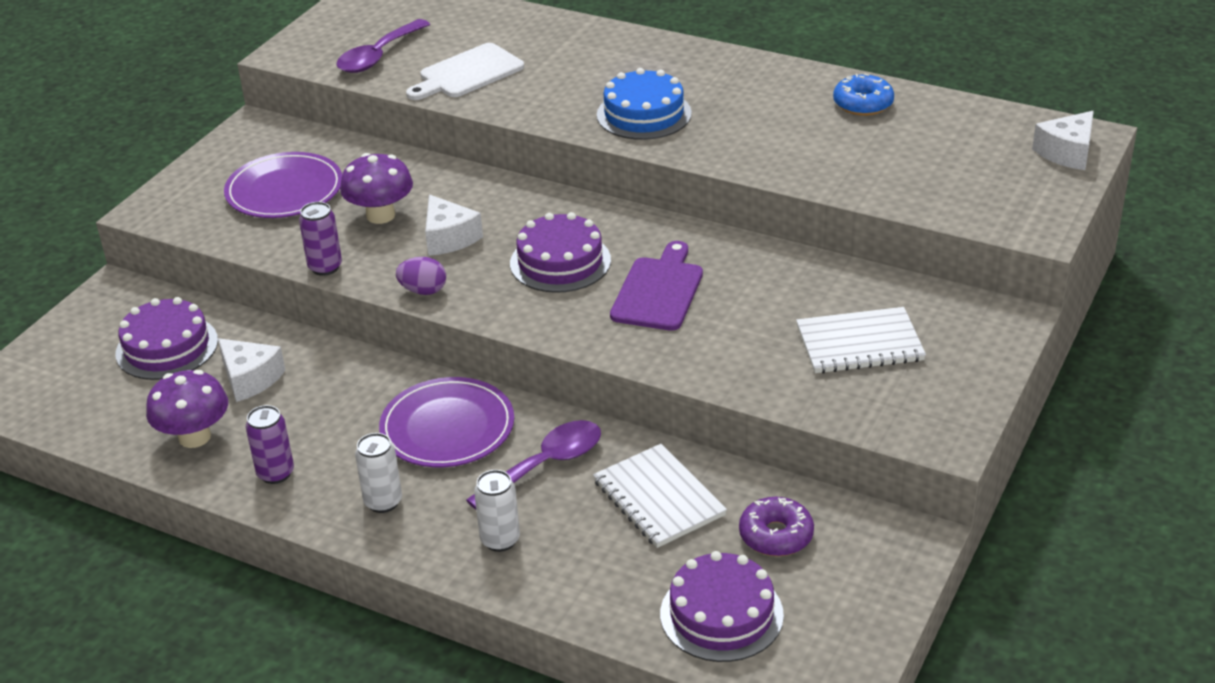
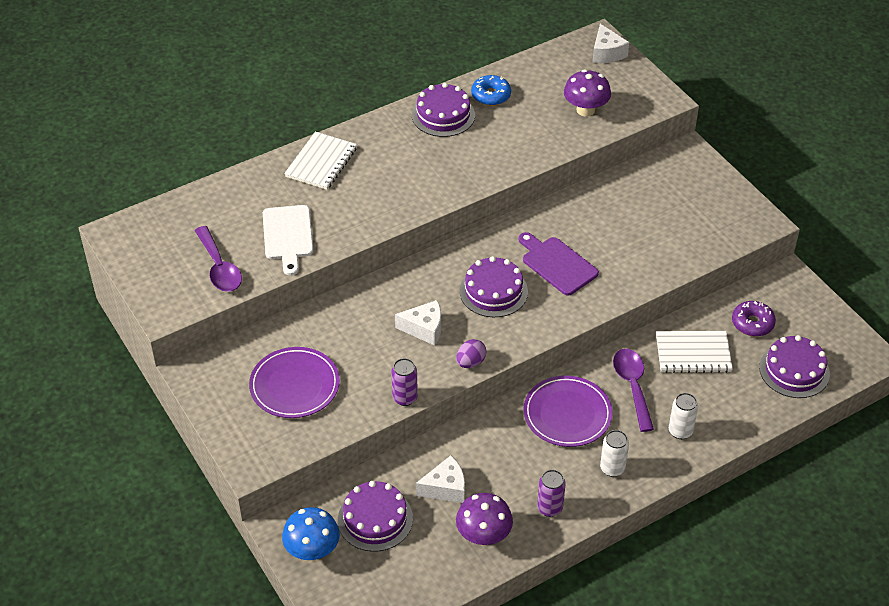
camera: 60 degrees left, 10 degrees up
purple mushroom [340,153,413,224] -> purple mushroom moved to [564,70,611,117]
blue cake [597,68,692,140] -> none
white notebook [796,307,926,373] -> white notebook moved to [284,132,357,190]
none -> blue mushroom [282,507,340,561]
none -> purple cake [412,83,475,137]

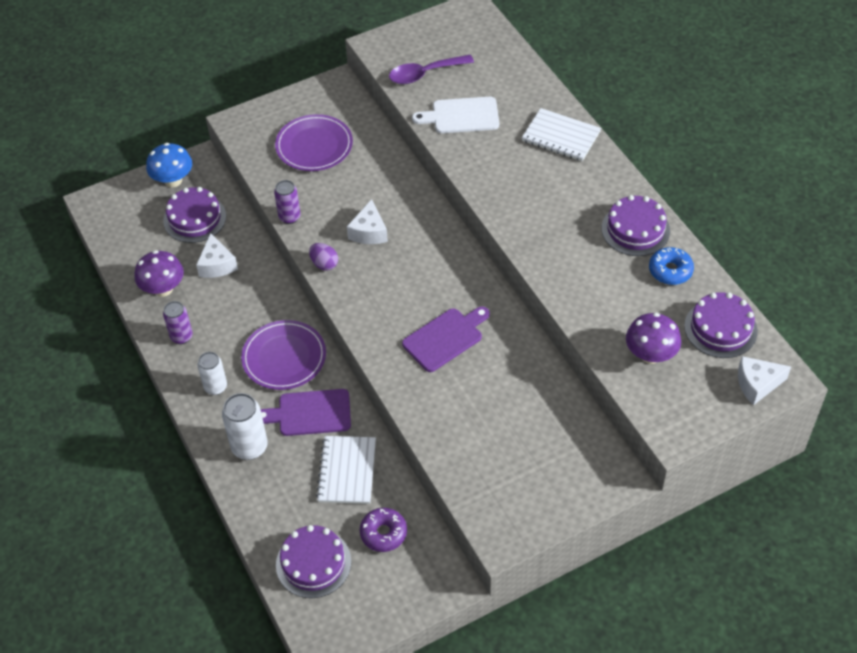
camera: 95 degrees right, 5 degrees up
purple cake [459,256,528,317] -> purple cake moved to [684,292,758,358]
purple spoon [613,349,654,432] -> purple cutting board [261,389,351,436]
white can [669,393,698,439] -> white can [222,393,268,460], size x1.52

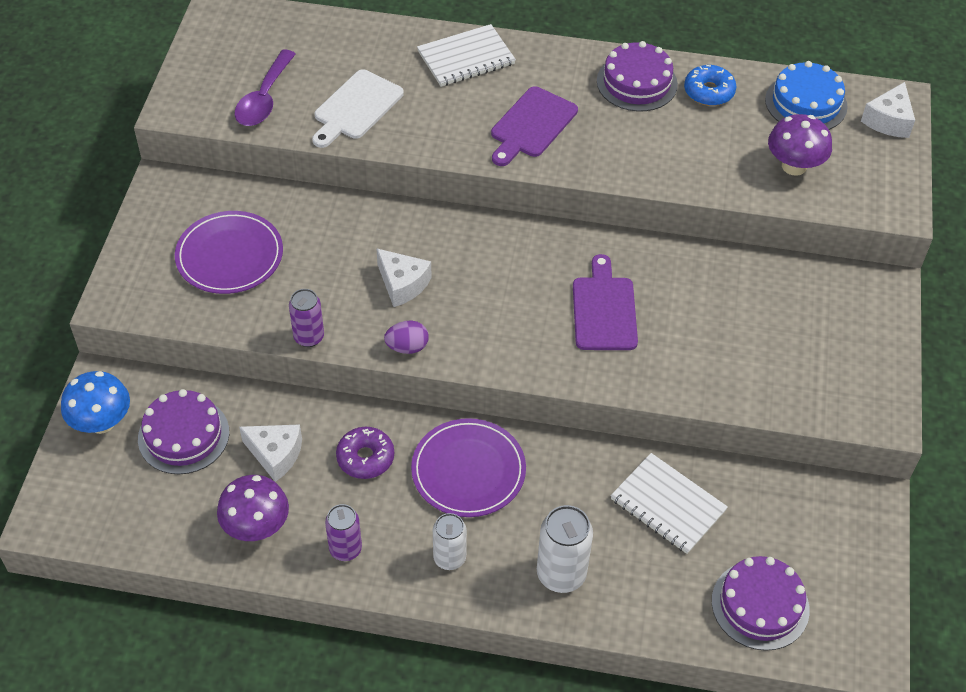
camera: 55 degrees left, 0 degrees up
purple cutting board [261,389,351,436] -> purple cutting board moved to [491,86,578,166]
purple donut [360,508,407,552] -> purple donut moved to [336,427,394,479]
purple cake [684,292,758,358] -> blue cake [765,61,848,130]

